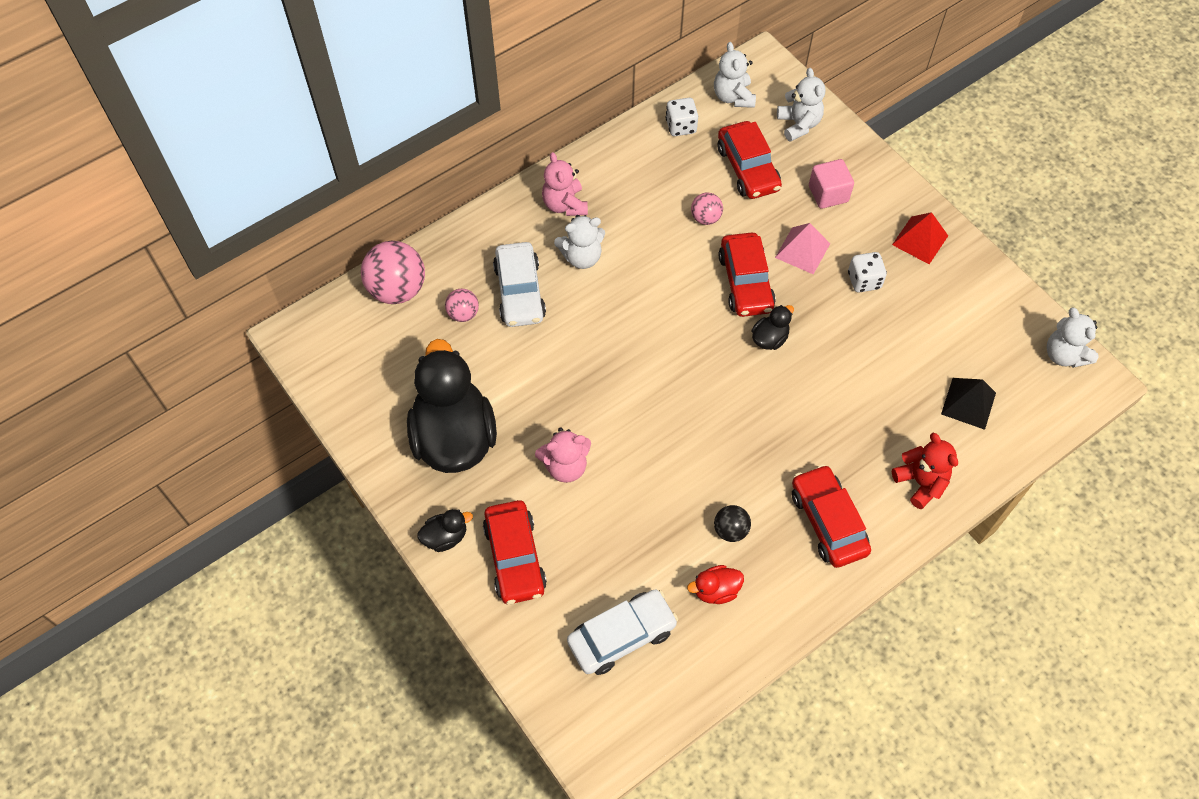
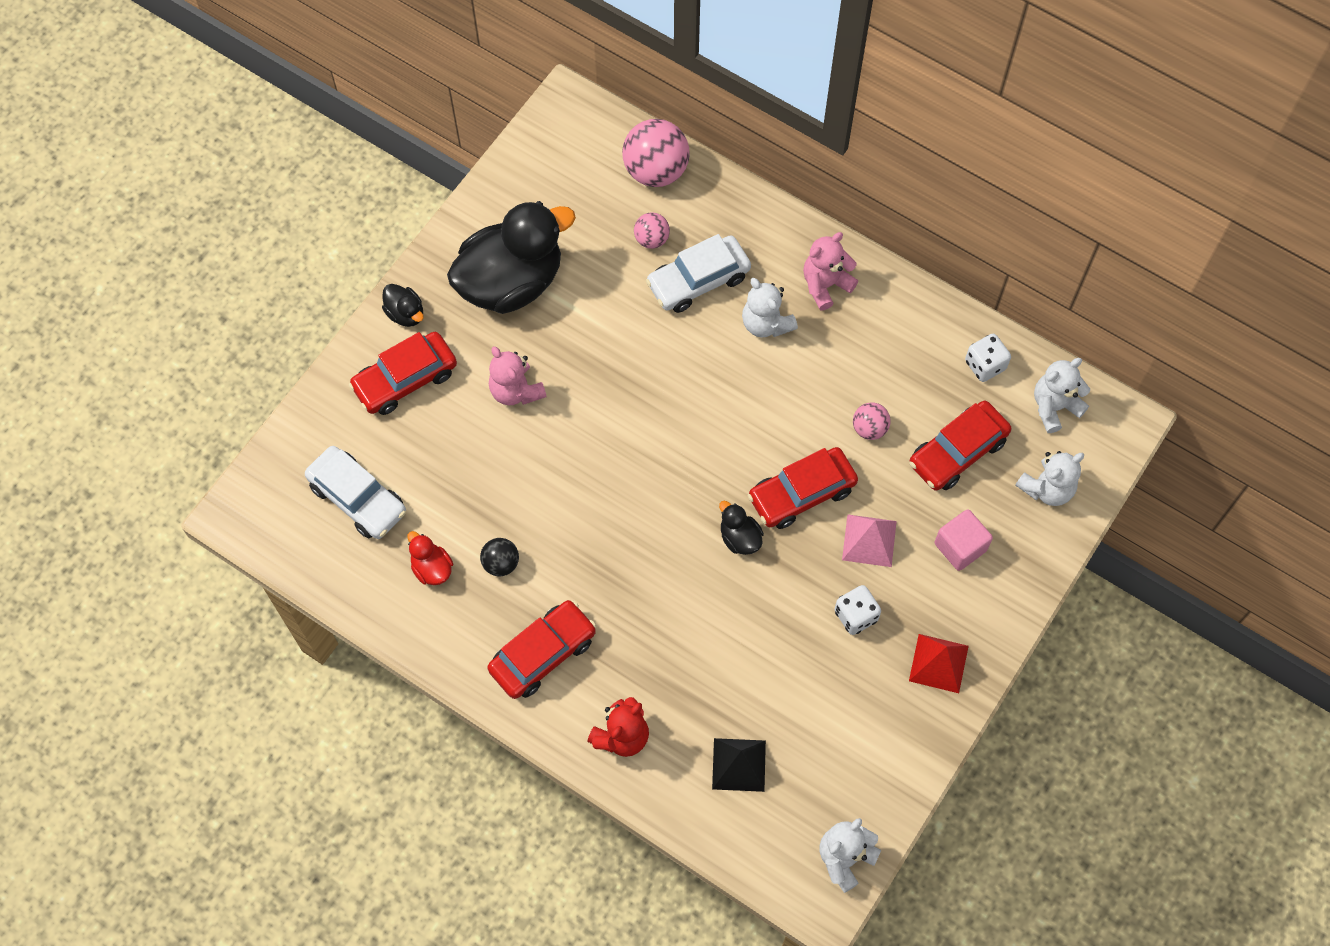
camera: 70 degrees right, 5 degrees up
black duck [751,305,794,350] -> black duck turned 150 degrees counterclockwise [719,501,764,555]

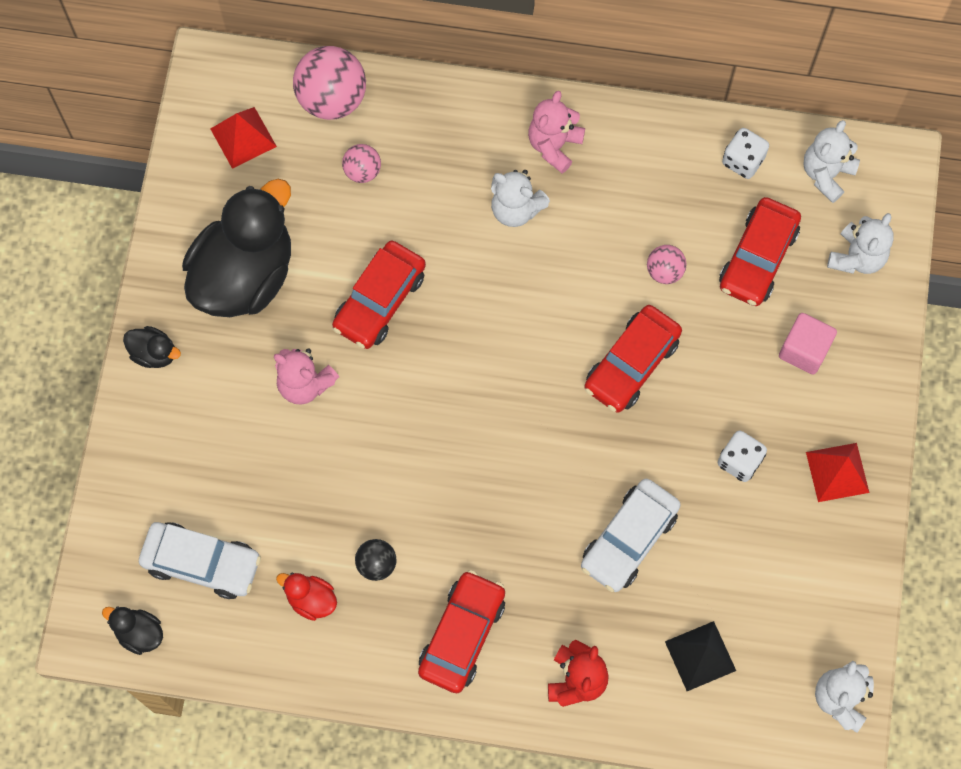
camera: 25 degrees left, 5 degrees up
red car [349,332,457,415] -> red car moved to [332,241,426,349]
white car [646,234,751,313] -> white car moved to [581,479,681,592]
black duck [719,501,764,555] -> black duck moved to [102,606,163,655]
pink pyramid [842,514,897,567] -> none
none -> red pyramid [211,107,277,169]

